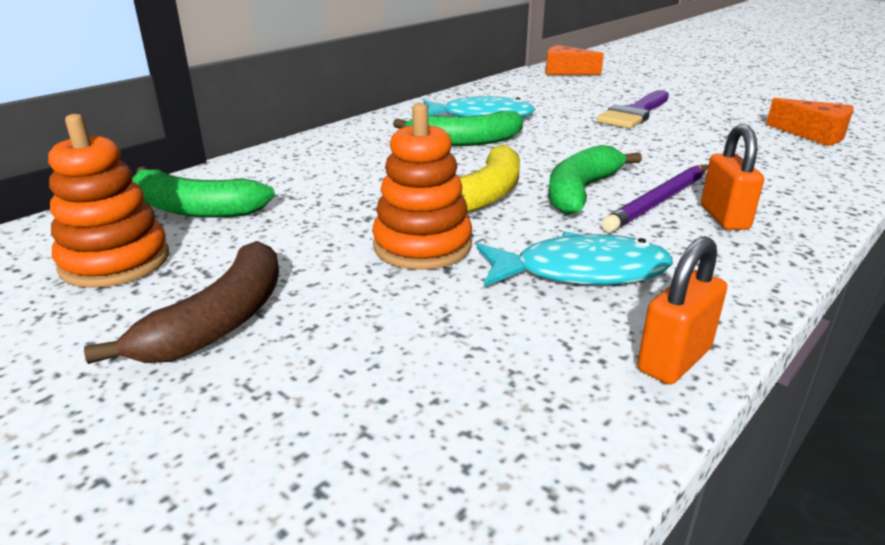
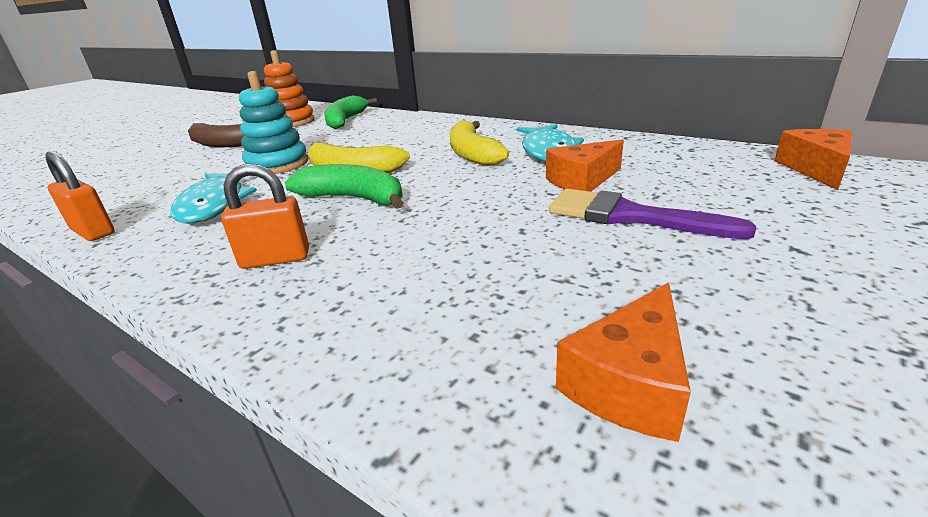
camera: 85 degrees right, 0 degrees up
orange stacking toy [372,103,472,270] -> turquoise stacking toy [239,71,308,174]
green banana [393,111,523,146] -> yellow banana [450,120,509,166]
purple pencil [601,165,708,232] -> none
none -> orange cheese [546,139,624,192]

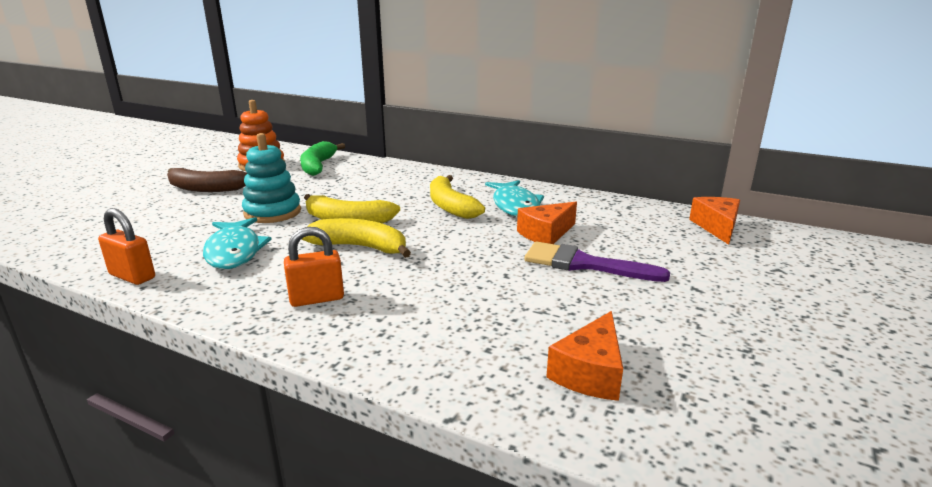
camera: 10 degrees left, 5 degrees down
green banana [284,164,404,209] -> yellow banana [301,218,411,258]

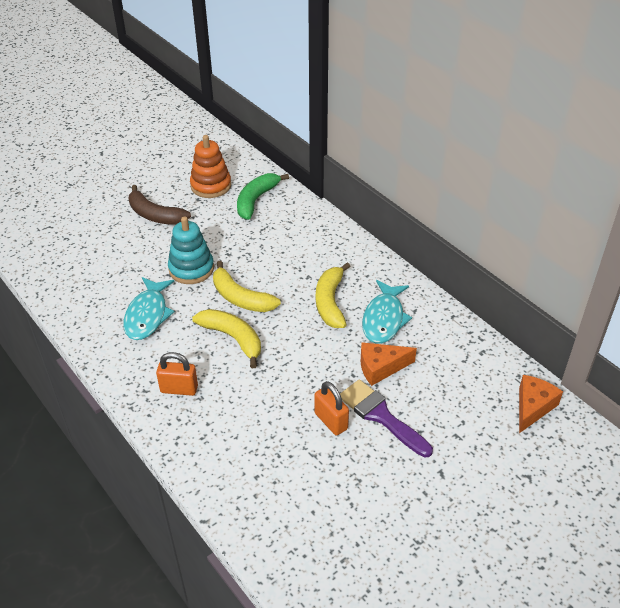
camera: 25 degrees right, 20 degrees up
orange padlock [98,208,155,285] -> orange padlock moved to [314,381,349,435]
orange cheese [546,311,623,401] -> none

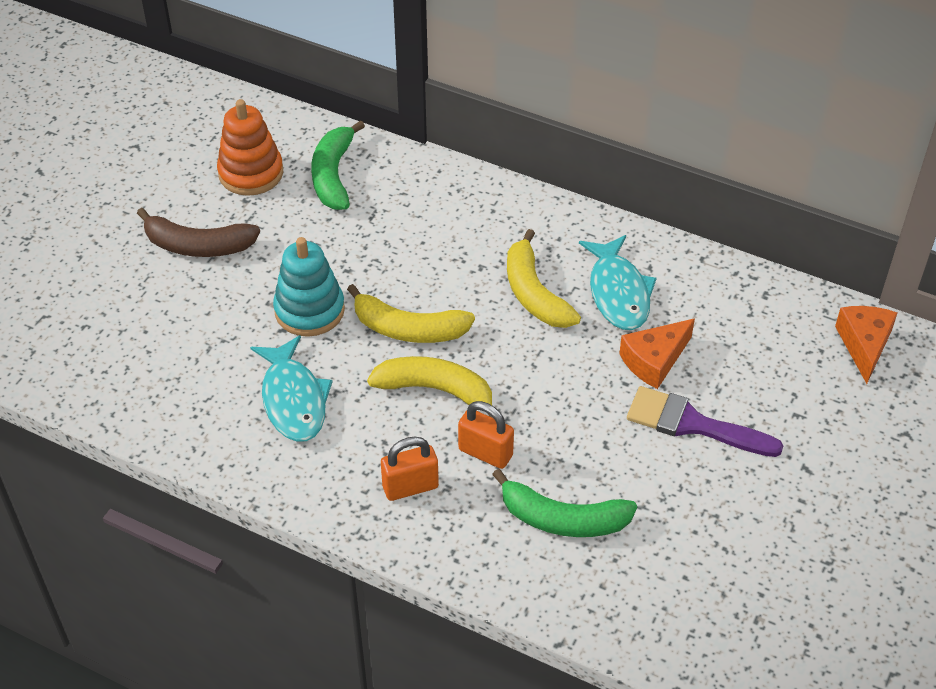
camera: 25 degrees left, 5 degrees up
orange padlock [314,381,349,435] -> orange padlock moved to [458,401,514,469]
none -> green banana [492,469,637,537]

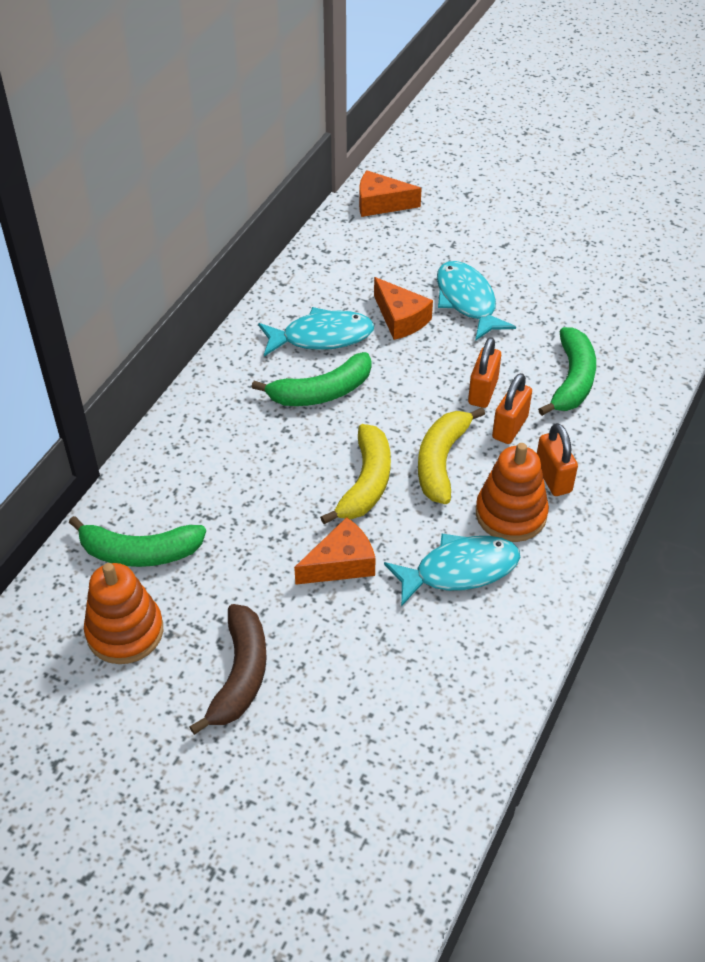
camera: 90 degrees left, 0 degrees up
turquoise stacking toy [273,237,345,337] -> orange cheese [294,517,376,585]
yellow banana [507,229,581,328] -> green banana [252,352,372,406]
purple brush [627,386,783,457] -> turquoise fish [437,261,516,341]
none -> orange padlock [468,337,501,408]
none -> orange stacking toy [476,443,549,542]

